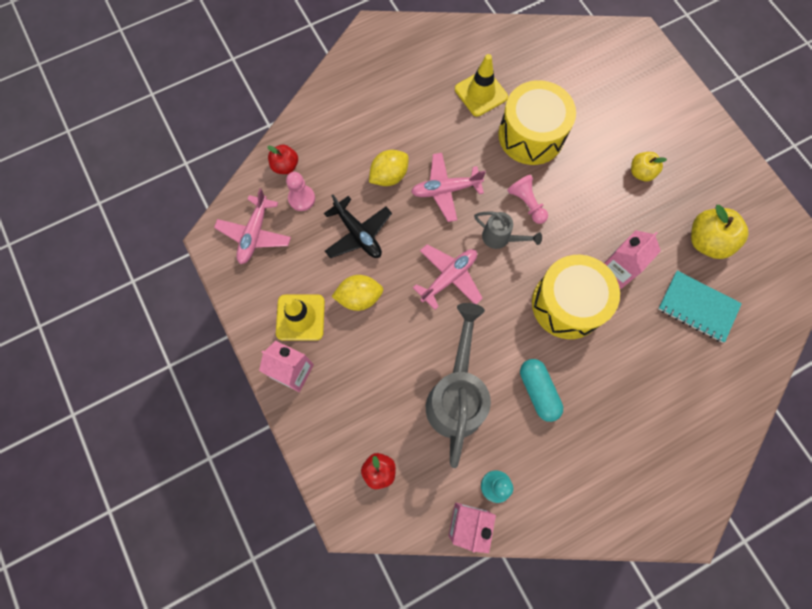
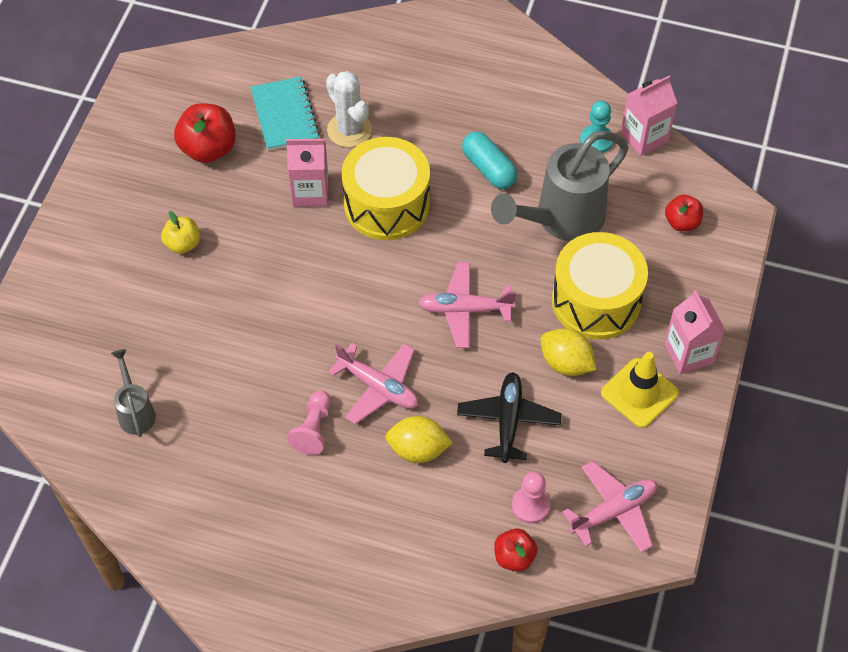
camera: 135 degrees left, 15 degrees down
yellow traffic cone [455,54,508,116] -> none
grey watering can [474,212,542,249] -> grey watering can moved to [111,349,156,437]
yellow drum [498,80,576,165] -> yellow drum moved to [552,232,648,339]
pink pawn [507,175,548,224] -> pink pawn moved to [287,390,331,455]
turquoise capsule [520,359,563,422] -> turquoise capsule turned 60 degrees counterclockwise [462,131,518,189]
yellow apple [691,205,749,259] -> red apple [174,103,236,163]
none -> white cactus [326,71,372,147]

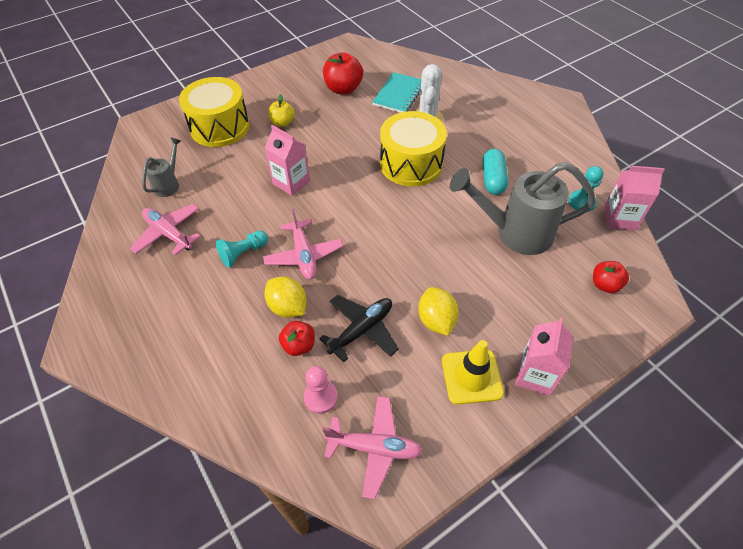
camera: 40 degrees right, 5 degrees down
pink carton [286,139,329,207] -> pink carton moved to [265,125,310,196]
pink pawn [287,390,331,455] -> turquoise pawn [216,231,268,268]
pink plane [418,262,516,348] -> pink plane moved to [130,204,201,255]
red apple [494,529,538,572] -> red apple moved to [279,321,315,356]
yellow drum [552,232,648,339] -> yellow drum moved to [179,77,250,147]

